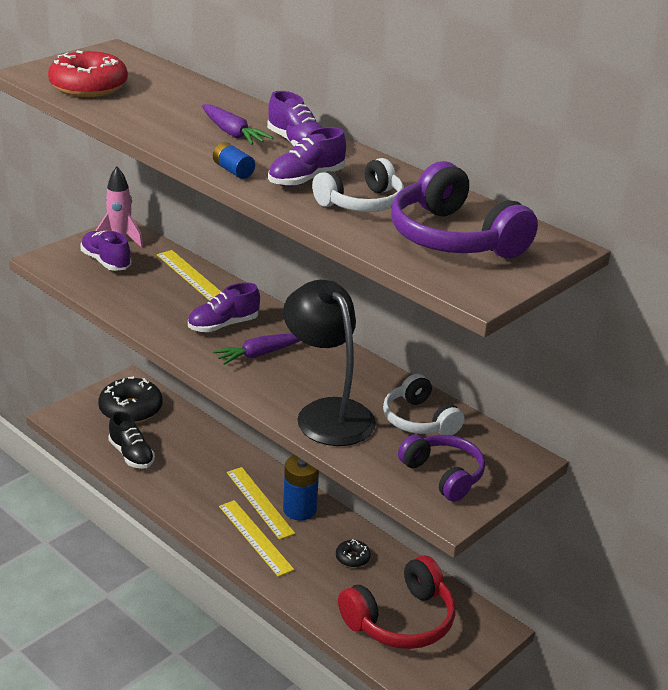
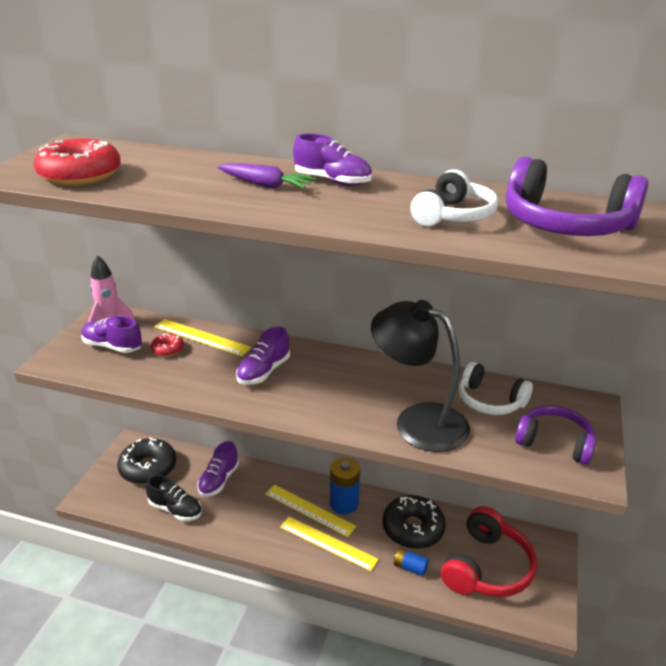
camera: 25 degrees left, 0 degrees up
blue battery [213,142,255,179] -> blue battery moved to [394,548,429,576]
purple carrot [213,334,301,365] -> none
purple shoe [268,127,346,187] -> purple shoe moved to [197,441,239,496]
black donut [336,539,371,568] -> black donut [382,495,446,549], size x2.08
none -> red donut [151,334,184,356]

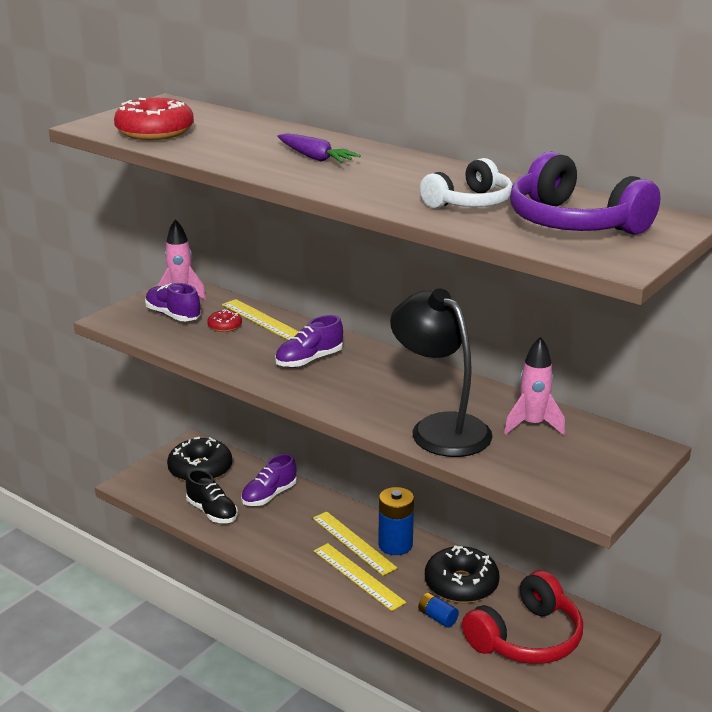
camera: 20 degrees right, 5 degrees down
purple shoe [293,133,372,186] -> none
white headphones [459,361,533,415] -> pink rocket [504,337,565,435]
purple headphones [515,405,596,465] -> none

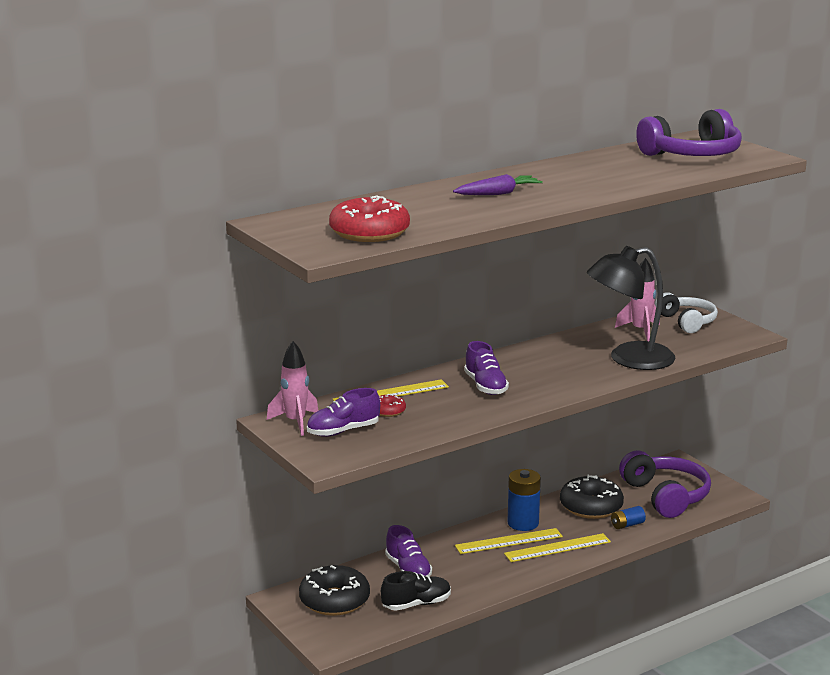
camera: 70 degrees left, 5 degrees down
white headphones [420,158,513,208] -> white headphones moved to [655,292,718,333]
red headphones [462,570,583,664] -> purple headphones [619,451,711,518]

